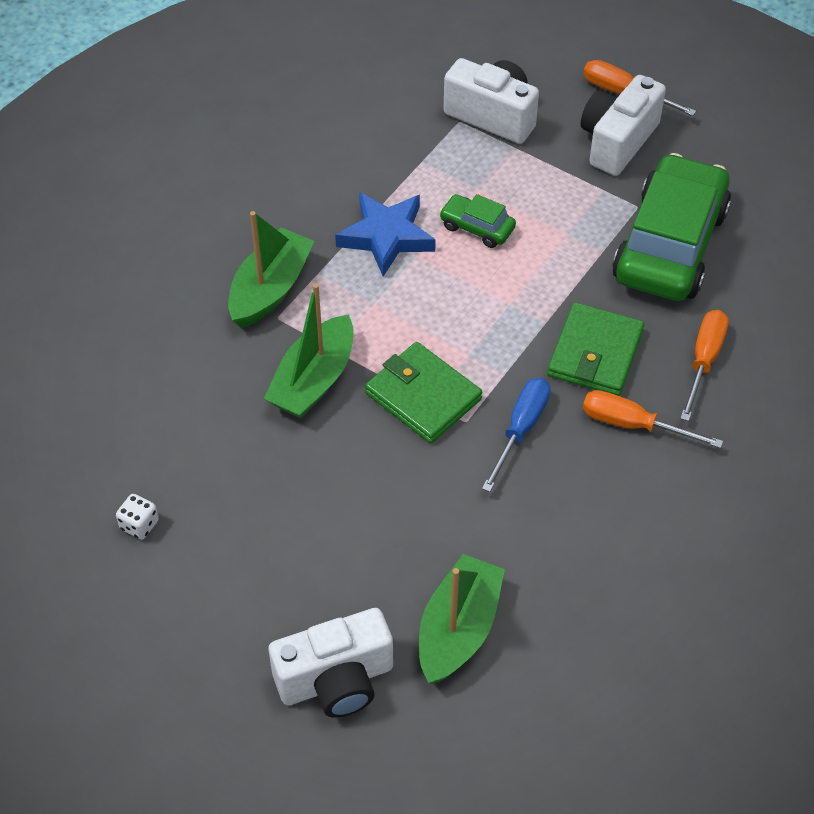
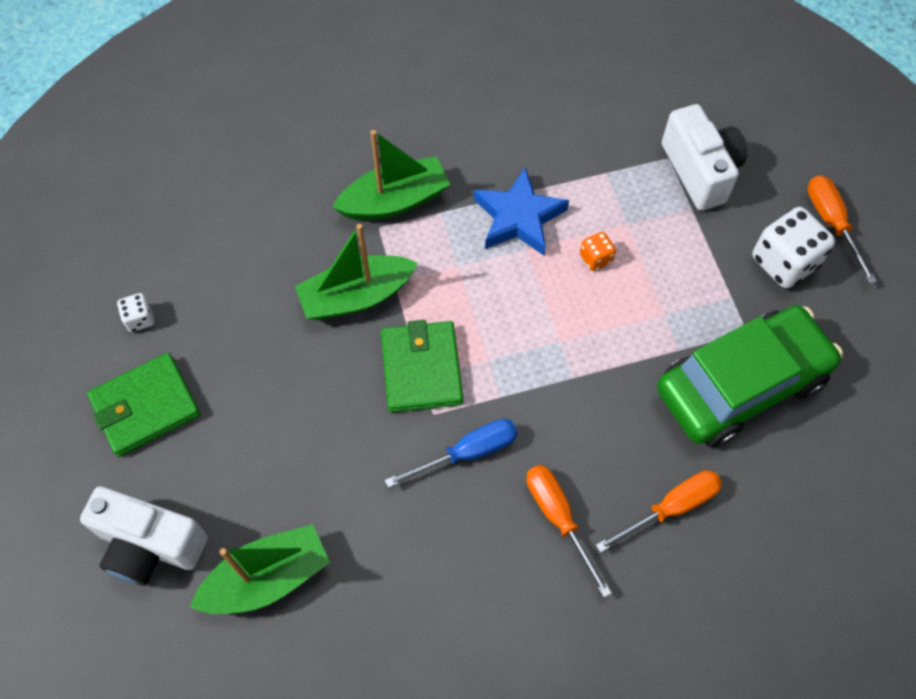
camera: 40 degrees right, 10 degrees up
green car [439,194,516,248] -> orange dice [580,232,616,271]
green wallet [547,302,644,396] -> green wallet moved to [87,353,200,457]
white camera [581,75,666,176] -> white dice [752,207,835,288]

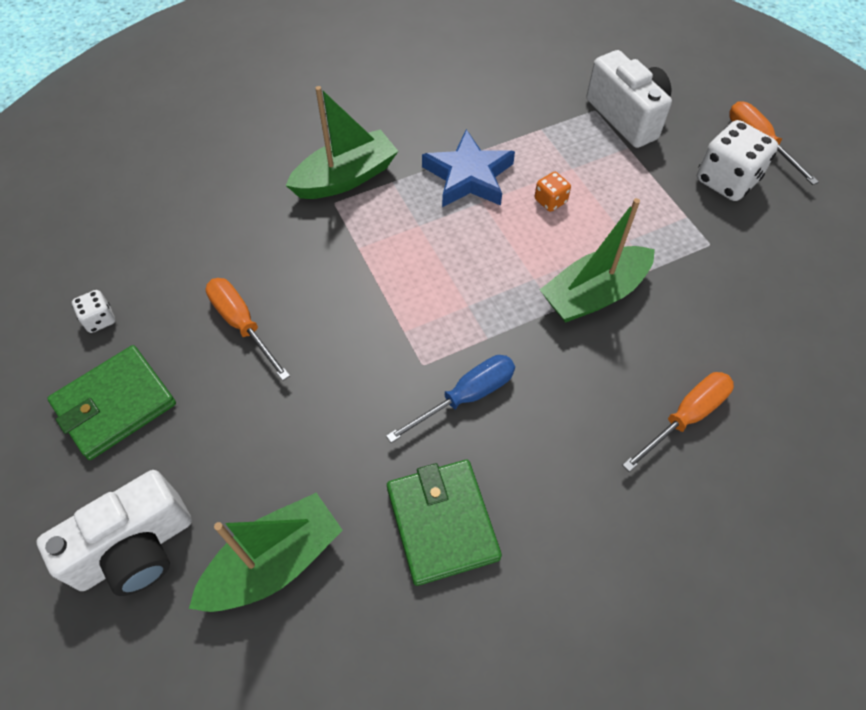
camera: 10 degrees left, 5 degrees down
white camera [80,486,208,586] -> white camera turned 45 degrees counterclockwise [36,470,192,596]
green boat [295,224,418,320] -> green boat moved to [540,198,655,323]
green wallet [381,320,463,412] -> green wallet moved to [387,460,502,586]
orange screwdriver [526,465,612,598] -> orange screwdriver moved to [206,278,290,381]
green car [657,305,843,447] -> none

